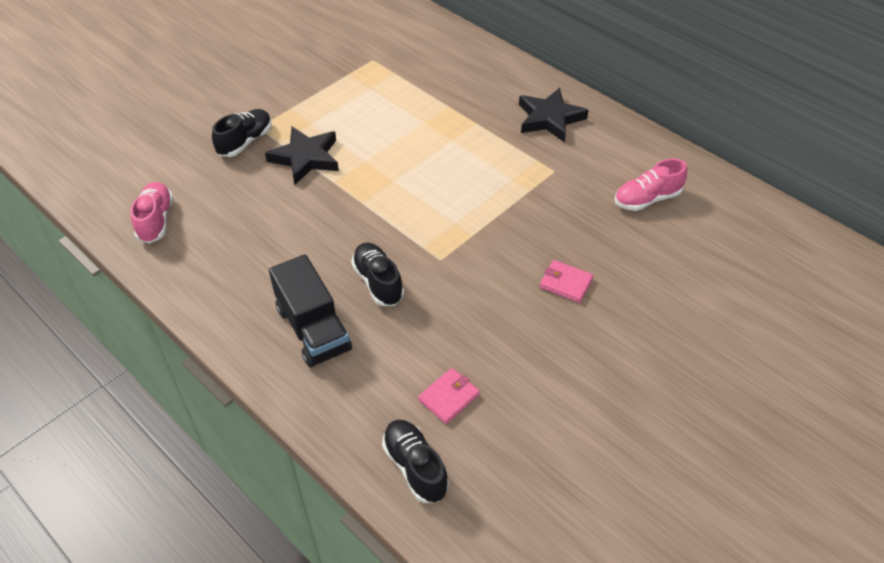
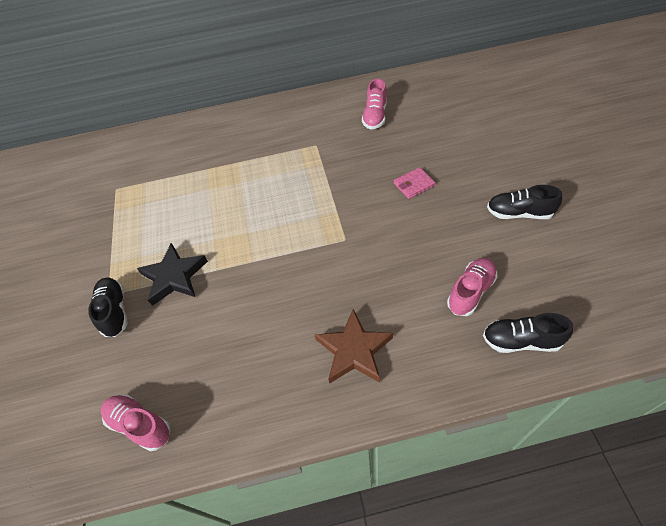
camera: 50 degrees left, 5 degrees up
black truck [269,254,352,367] -> brown star [315,309,393,383]
black shoe [351,243,404,306] -> black shoe moved to [487,185,562,219]
pink wallet [418,368,480,424] -> pink shoe [447,258,497,316]
black star [519,88,589,142] -> none

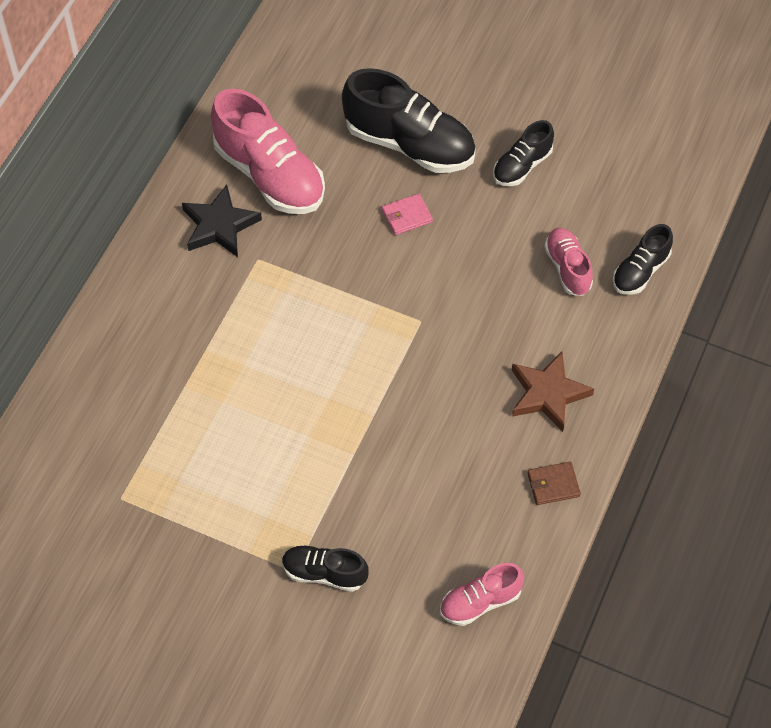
camera: 60 degrees left, 5 degrees up
black star [137,243,208,306] -> black star moved to [182,185,262,257]
pink shoe [362,78,387,129] -> pink shoe [211,89,325,214], size x1.86
pink wallet [394,167,435,199] -> pink wallet turned 60 degrees clockwise [382,193,433,235]
none -> black shoe [342,68,476,173]
none -> brown wallet [527,462,581,505]

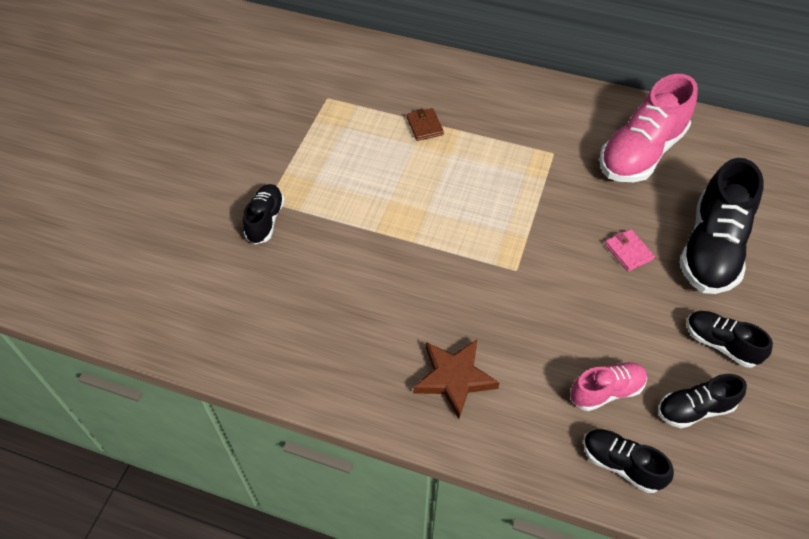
camera: 85 degrees right, 5 degrees down
black star [182,185,262,257] -> none
pink shoe [440,563,524,626] -> none
brown wallet [527,462,581,505] -> brown wallet moved to [406,108,444,141]
none -> black shoe [658,374,747,428]

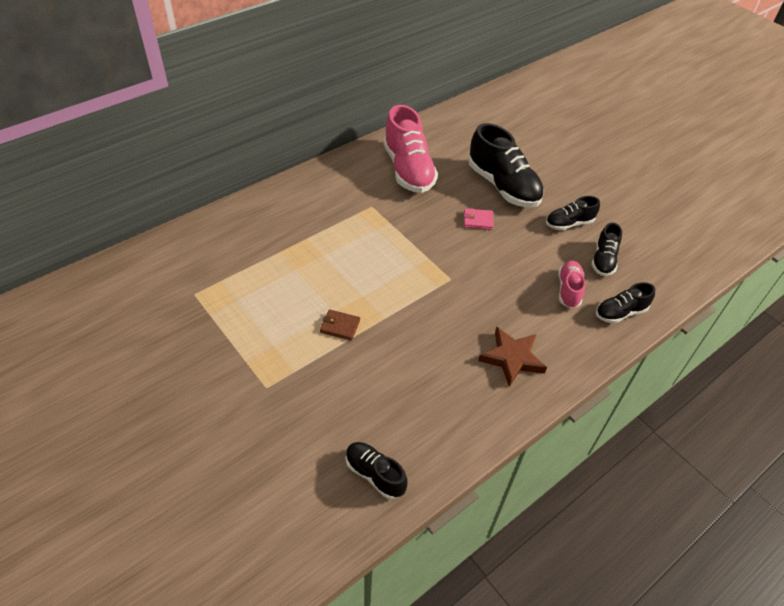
camera: 60 degrees left, 5 degrees down
black shoe [243,184,285,244] -> black shoe moved to [346,442,407,499]
brown wallet [406,108,444,141] -> brown wallet moved to [320,309,360,341]

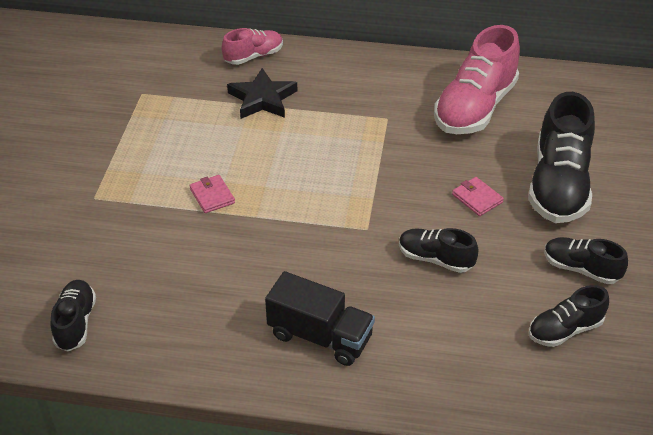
camera: 50 degrees right, 5 degrees down
brown wallet [320,309,360,341] -> pink wallet [189,175,235,213]
brown star [478,327,547,387] -> black truck [265,271,375,366]
pink shoe [558,261,585,308] -> pink shoe moved to [222,28,283,65]
black shoe [596,282,655,324] -> black shoe moved to [399,228,478,273]
none -> black star [227,68,297,119]

